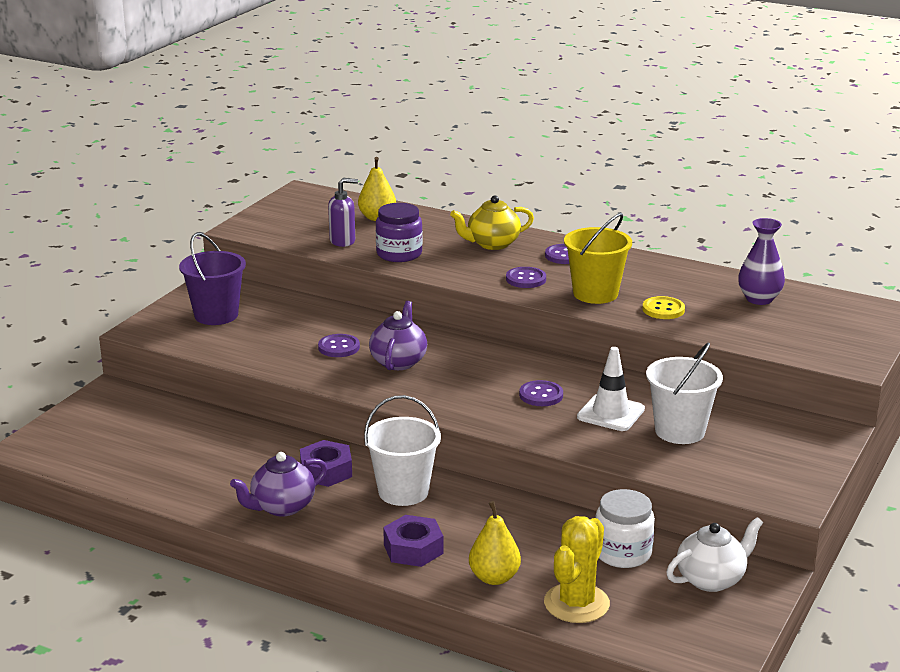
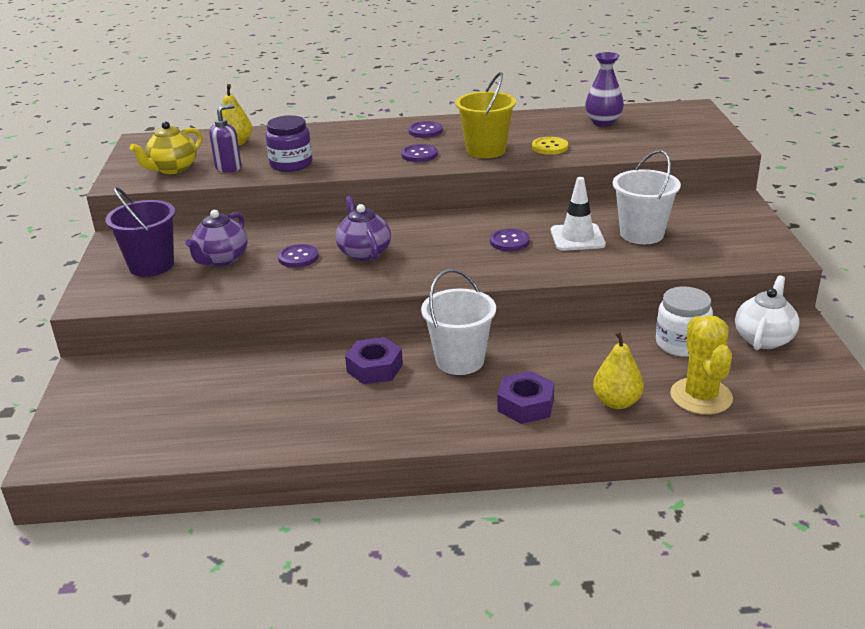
camera: 30 degrees left, 5 degrees up
purple teapot [230,452,327,517] -> purple teapot moved to [185,210,247,266]
yellow teapot [450,195,534,250] -> yellow teapot moved to [130,122,202,174]

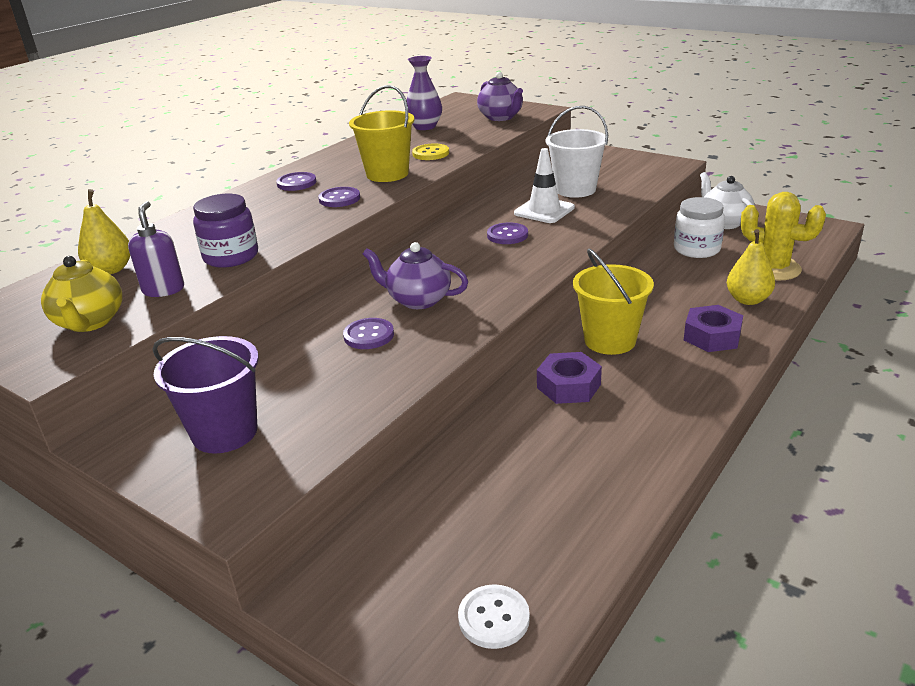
camera: 50 degrees left, 0 degrees up
purple teapot [185,210,247,266] -> purple teapot moved to [477,72,523,121]
white bucket [421,269,496,375] -> yellow bucket [573,249,654,355]
none -> white button [458,584,530,649]

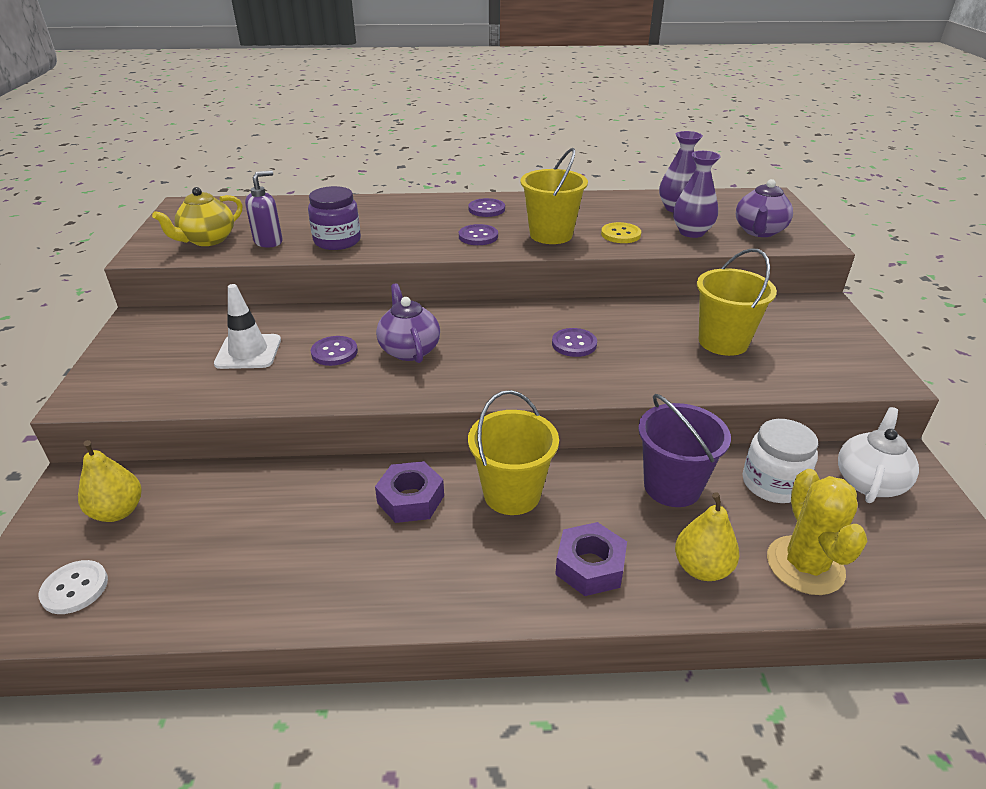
camera: 50 degrees right, 5 degrees up
yellow pear [78,189,130,274] -> yellow pear moved to [78,440,142,522]
purple bucket [152,336,259,454] -> purple bucket moved to [638,394,731,507]
white traffic cone [514,148,575,223] -> white traffic cone moved to [214,284,281,369]
white bucket [545,106,608,198] -> yellow bucket [697,248,777,356]
none -> purple vase [673,151,721,238]

